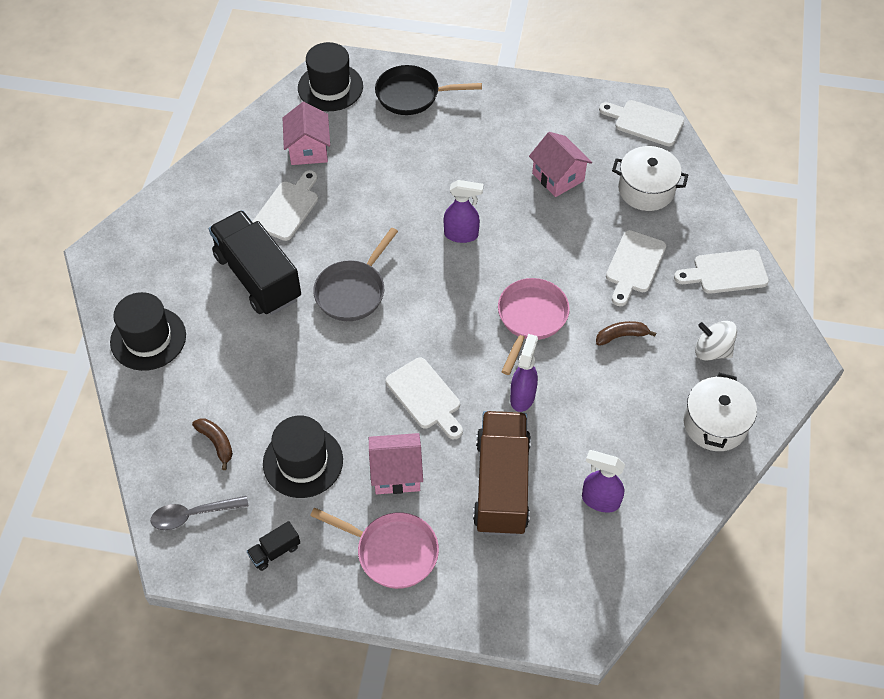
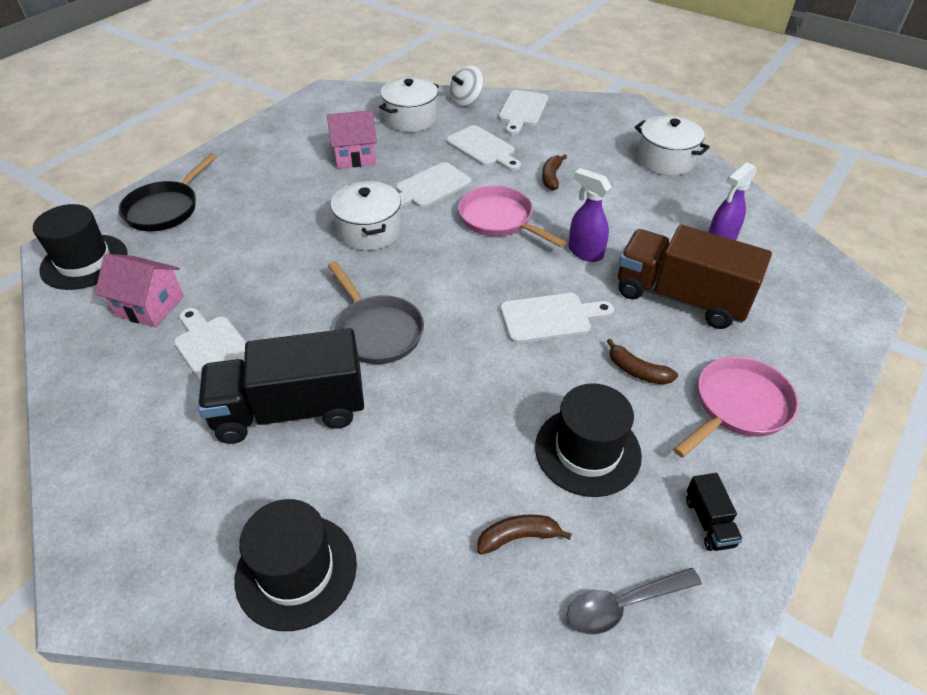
camera: 65 degrees left, 10 degrees down
grey spoon [150,496,249,530] -> grey spoon turned 60 degrees clockwise [567,568,702,634]
pink house [369,433,423,494] -> brown banana [607,339,678,385]
purple spray bottle [444,180,483,243] -> white pot [331,181,401,251]
white cutting board [599,100,684,146] -> white cutting board moved to [396,162,471,208]
white spinning top [695,321,737,361] -> white spinning top moved to [449,66,484,106]

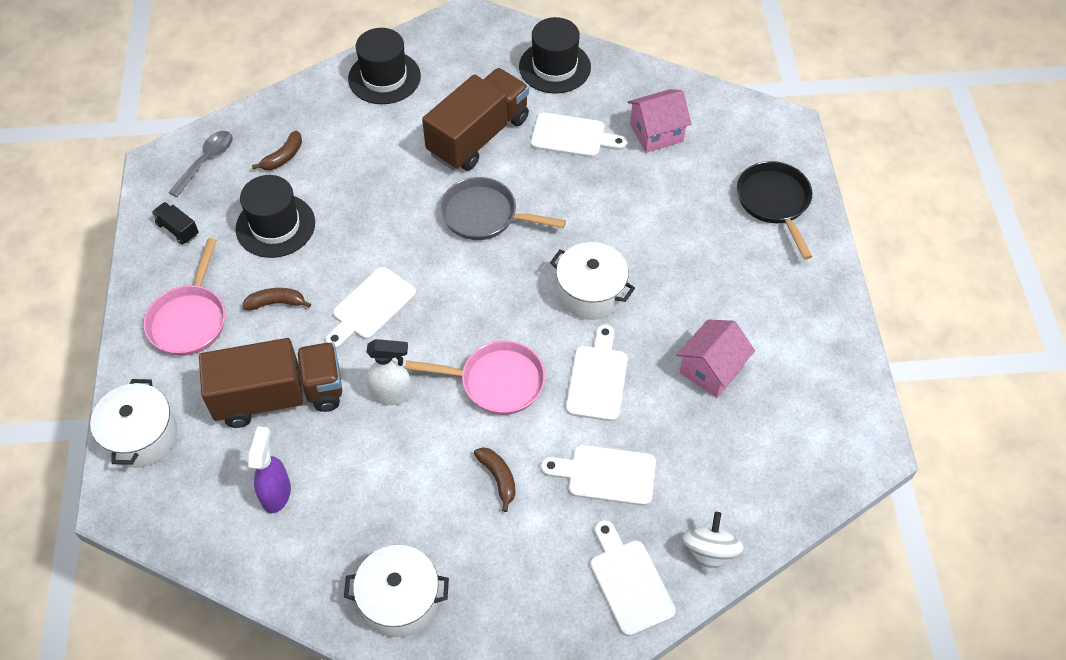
camera: 140 degrees right, 10 degrees up
black hat [33,204,128,290] -> black hat moved to [519,17,591,94]
black truck [198,328,364,444] -> brown truck [422,68,529,171]
white pot [379,77,439,132] -> white pot moved to [90,379,177,468]
purple spray bottle [568,168,612,262] -> white spray bottle [366,339,412,405]

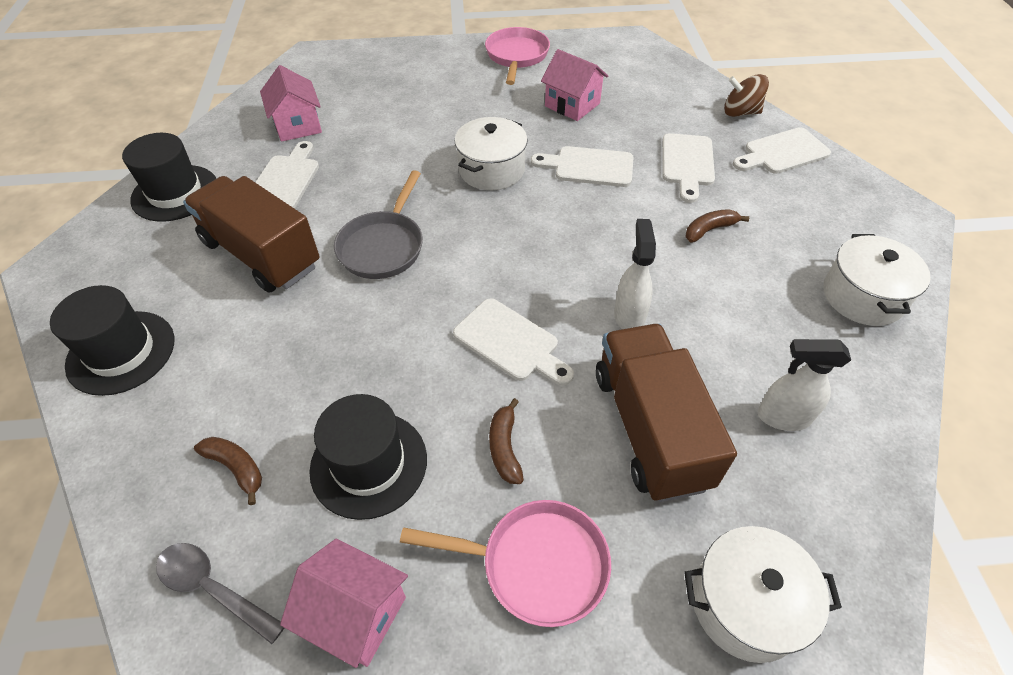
camera: 90 degrees left, 5 degrees down
black truck [152,202,199,244] -> pink house [280,539,408,668]
purple spray bottle [248,426,291,513] -> white spray bottle [758,339,851,431]
pink pan [405,341,545,415] -> pink pan moved to [485,27,550,85]
white spinning top [682,512,744,575] -> brown spinning top [724,74,769,117]
black pan [737,161,813,260] -> none

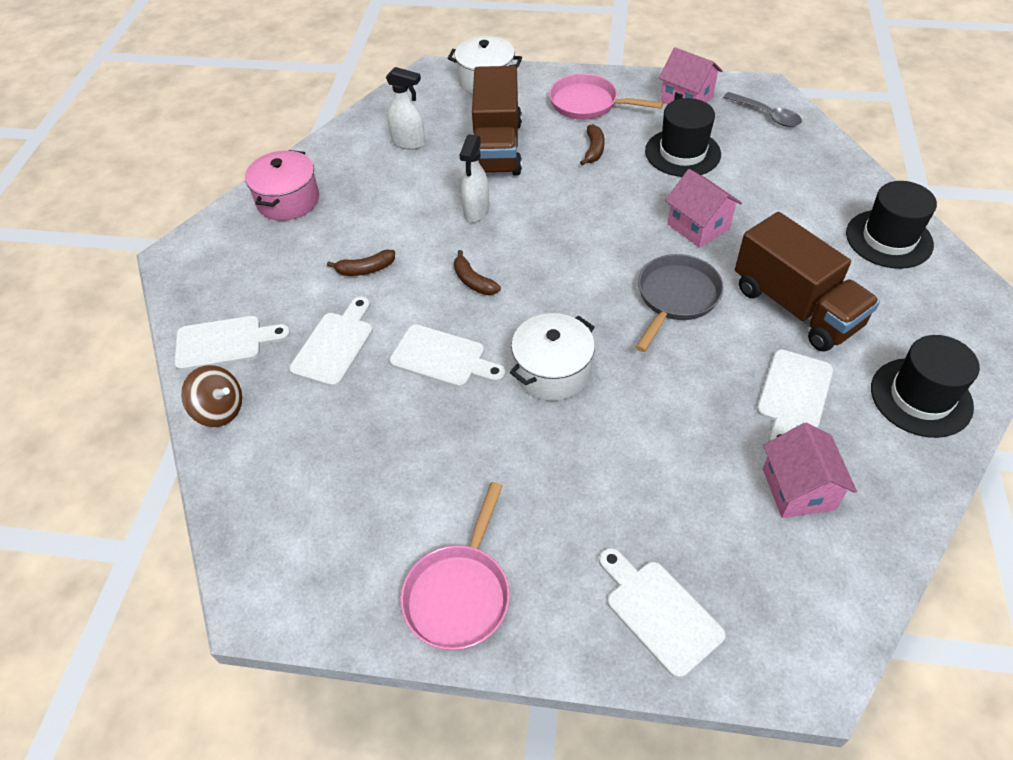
camera: 165 degrees left, 0 degrees up
brown banana [194,437,262,505] -> brown banana moved to [454,250,501,295]
white cutting board [453,298,574,386] -> white cutting board moved to [599,548,726,678]
pink house [541,49,608,121] -> pink house moved to [665,169,742,248]
white pot [824,234,931,326] -> pink pot [245,150,319,221]

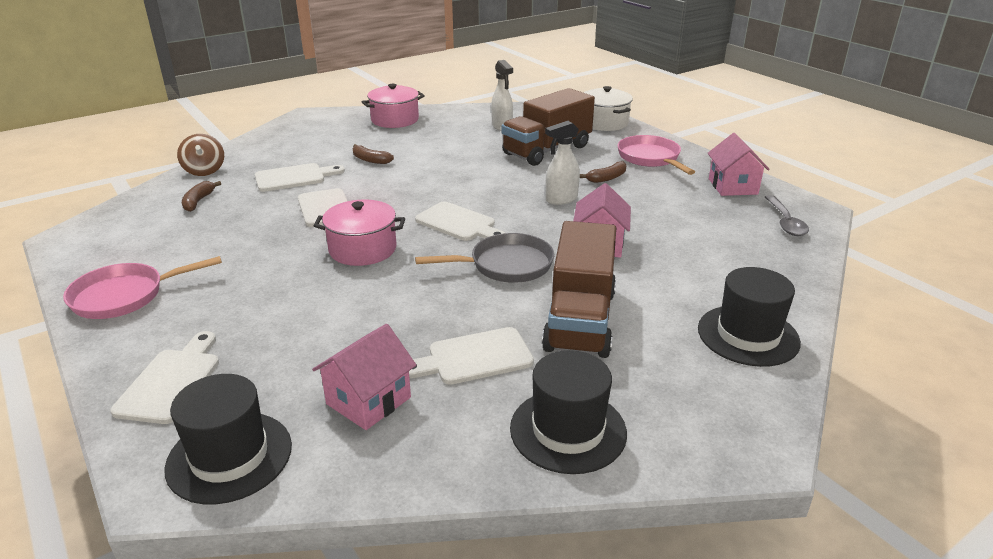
camera: 45 degrees right, 20 degrees down
white cutting board [174,316,290,371] -> white cutting board moved to [415,202,505,241]
brown banana [454,250,501,295] -> brown banana moved to [182,181,221,212]
white spray bottle [460,134,489,222] -> white spray bottle moved to [545,121,580,205]
white pot [510,313,595,401] -> pink pot [314,199,405,266]
black hat [645,98,721,177] -> black hat moved to [164,374,292,505]

